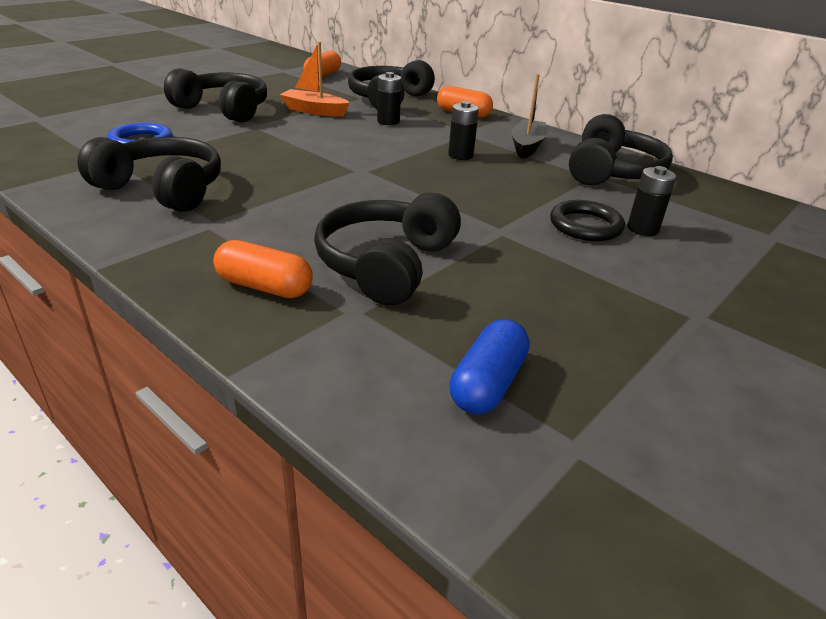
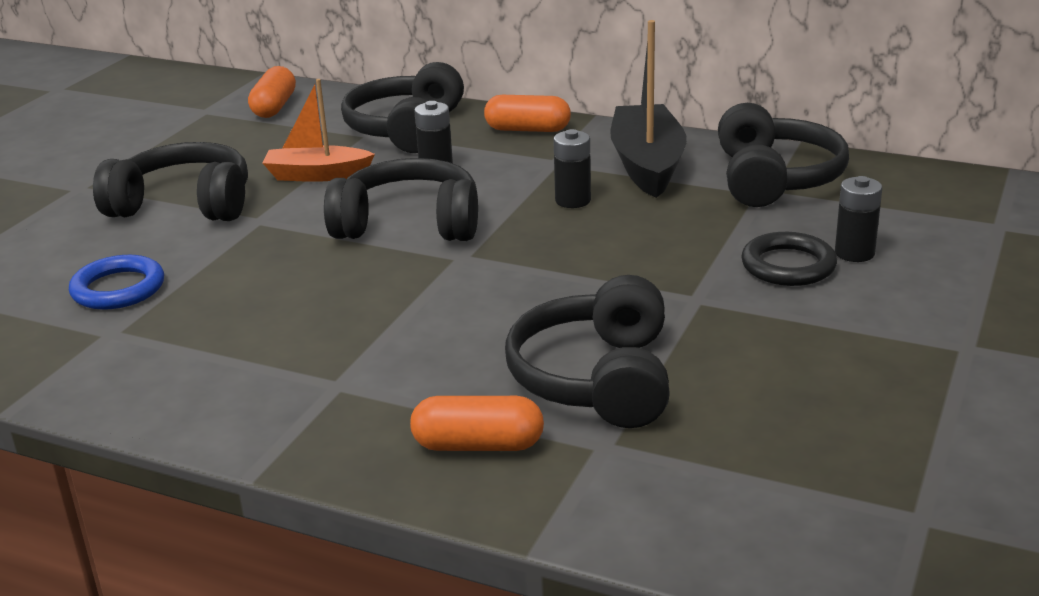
camera: 15 degrees left, 5 degrees down
black headphones [78,137,221,212] -> black headphones moved to [324,158,478,241]
blue capsule [449,319,530,414] -> none
black boat [511,74,547,159] -> black boat [610,20,687,198], size x1.52

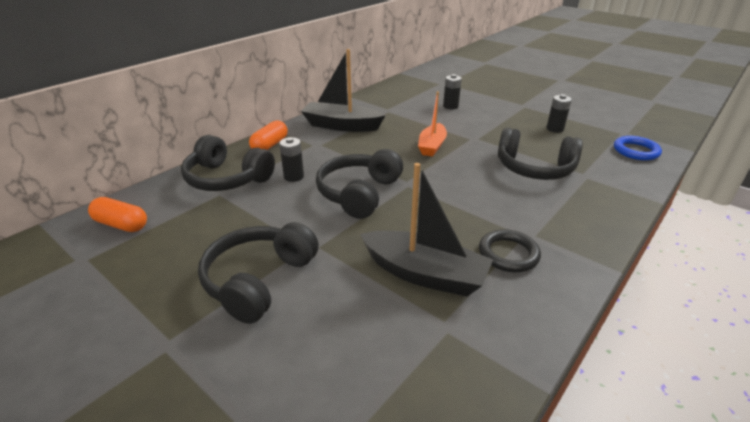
camera: 75 degrees left, 5 degrees up
blue ring [69,255,164,310] -> blue ring moved to [614,136,662,161]
orange boat [263,79,375,182] -> orange boat moved to [418,91,447,157]
orange capsule [410,396,544,451] -> none
black battery [553,129,591,208] -> black battery moved to [546,94,572,133]
black headphones [718,103,849,207] -> none
black ring [741,232,837,286] -> black ring moved to [479,229,541,272]
none -> black boat [360,163,493,297]

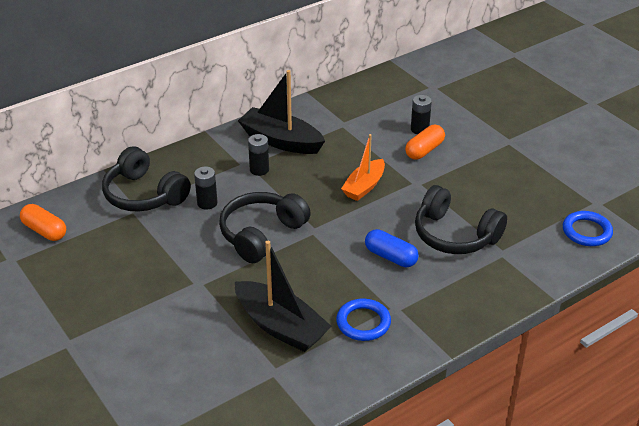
camera: 15 degrees right, 5 degrees up
black headphones [198,222,319,324] -> none
orange capsule [249,121,288,150] -> orange capsule moved to [405,125,445,160]
black ring [479,229,541,272] -> blue ring [336,299,391,341]
black battery [546,94,572,133] -> black battery moved to [248,134,269,176]
none -> blue capsule [365,229,419,267]

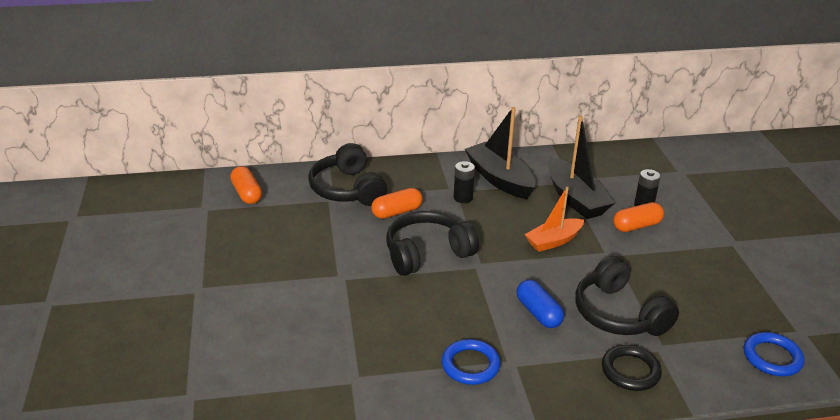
camera: 25 degrees right, 5 degrees down
black battery [194,166,218,210] -> orange capsule [371,188,422,219]
black boat [235,241,332,352] -> black boat moved to [548,115,615,219]
none -> black ring [602,345,662,391]

